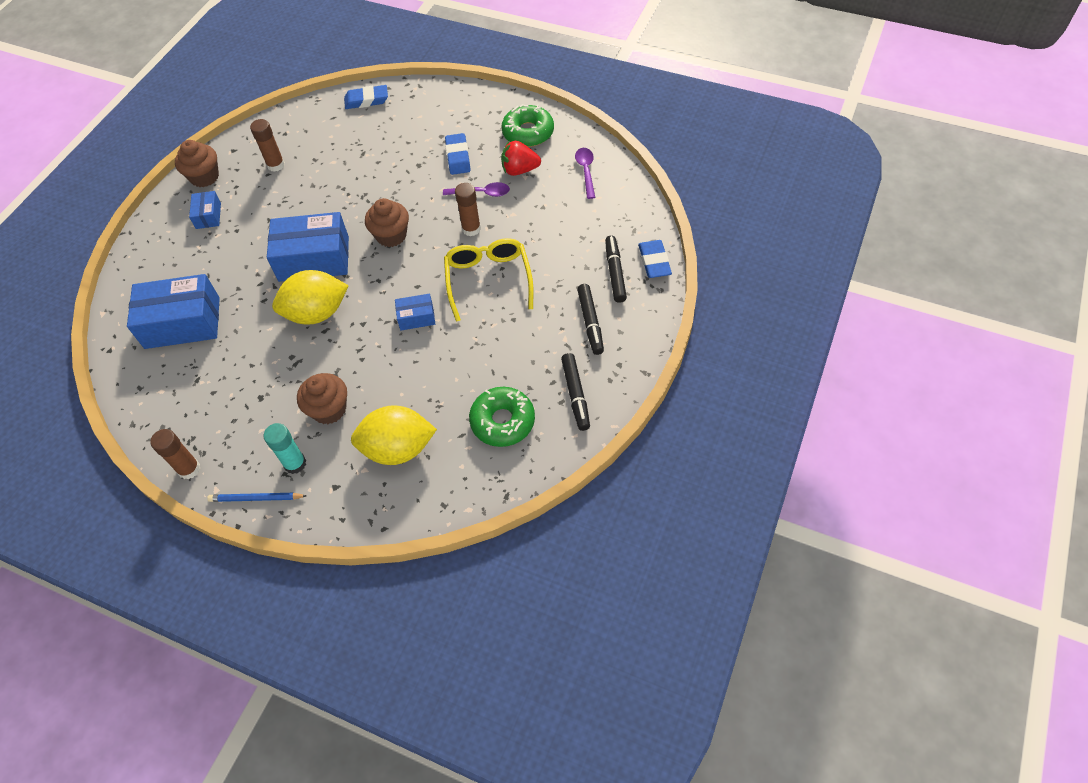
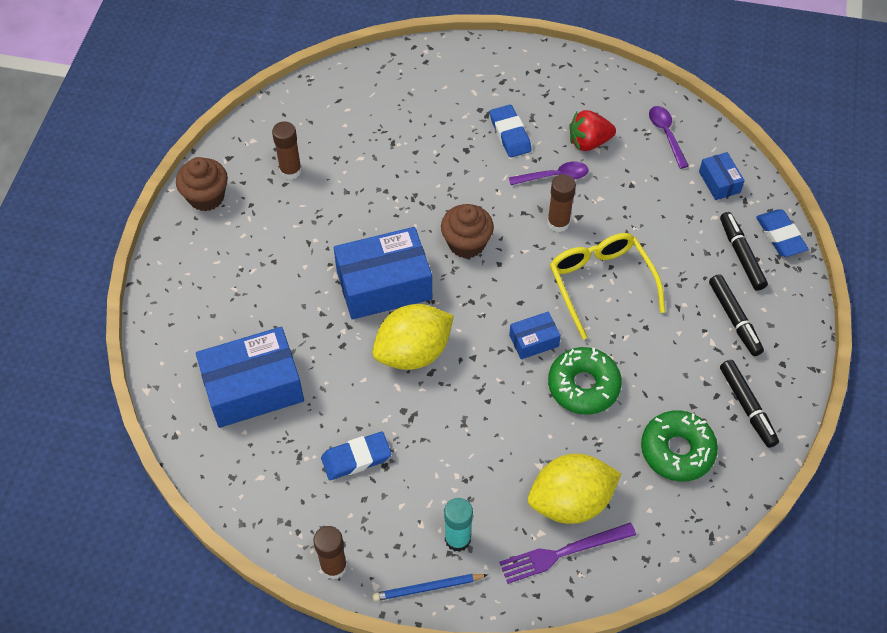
camera: 15 degrees left, 0 degrees up
blue box [189,191,221,229] -> blue box moved to [699,152,745,200]
brown cupcake [297,373,347,424] -> none
blue eraser [344,85,388,109] -> blue eraser moved to [321,431,392,480]
green donut [501,104,554,147] -> green donut moved to [548,347,622,415]
none -> purple fork [499,522,636,584]

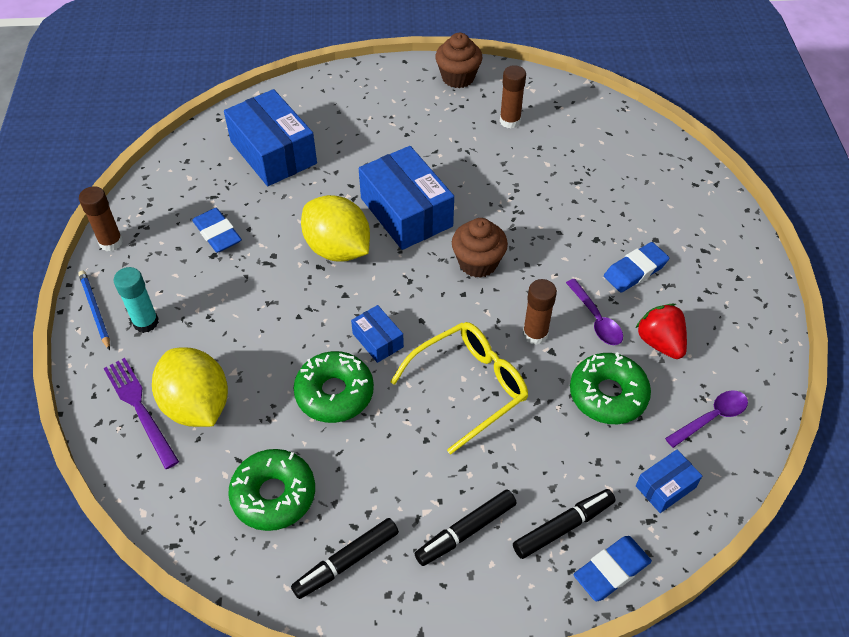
camera: 75 degrees right, 5 degrees down
none -> green donut [570,352,651,424]

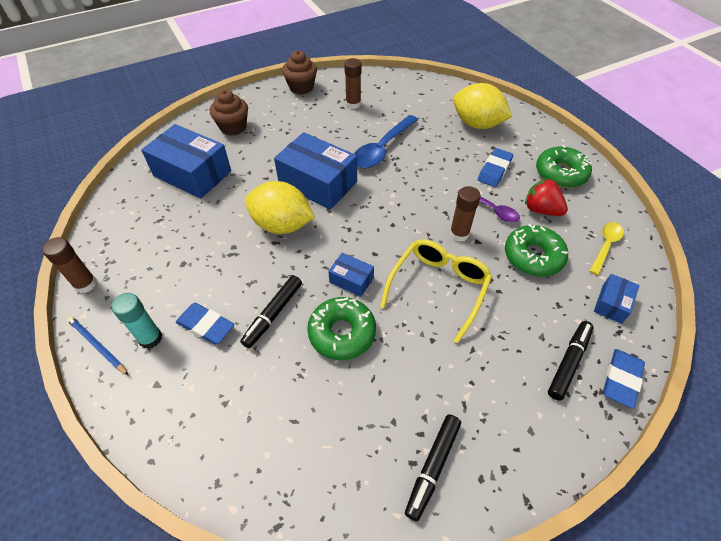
camera: 25 degrees left, 0 degrees up
purple fork [103,358,179,469] -> none
yellow lemon [152,347,228,427] -> yellow lemon moved to [453,83,512,129]
blue eraser [192,208,242,253] -> blue eraser moved to [176,303,235,345]
green donut [228,449,315,531] -> green donut moved to [536,145,592,188]
black marker [415,490,517,566] -> black marker moved to [240,275,302,348]
brown cupcake [452,218,508,278] -> brown cupcake moved to [210,90,248,136]
purple spoon [665,390,748,448] -> yellow spoon [589,222,624,275]
none -> blue spoon [354,115,418,168]

